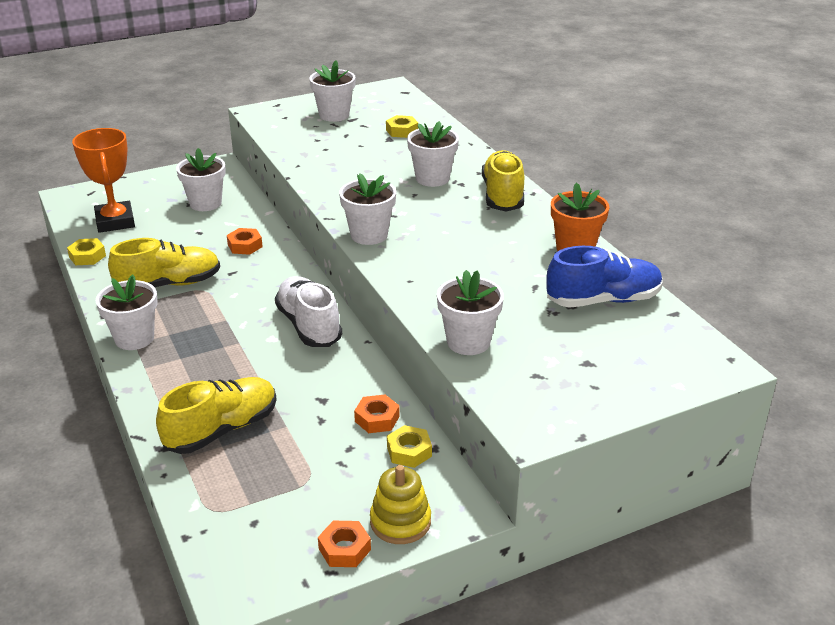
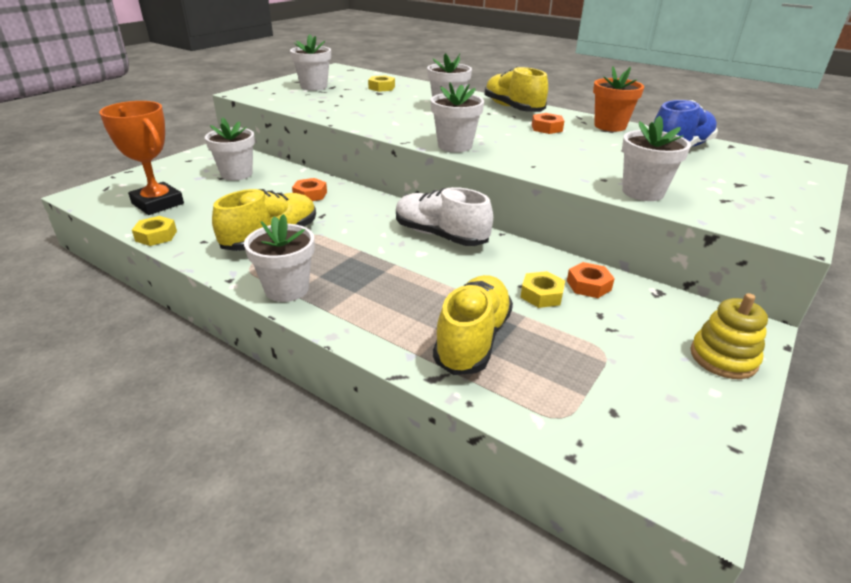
camera: 30 degrees left, 0 degrees up
orange nut [318,521,371,567] -> orange nut moved to [532,113,564,134]
yellow nut [387,425,432,468] -> yellow nut moved to [520,271,565,308]

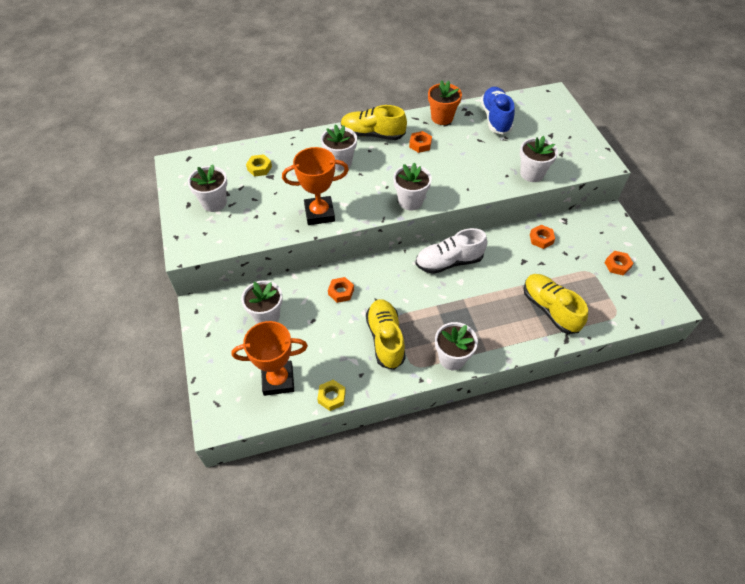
camera: 50 degrees left, 20 degrees up
yellow nut [520,271,565,308] -> none
yellow stacking toy [691,293,768,379] -> none
none -> orange trophy [282,147,349,225]
none -> orange nut [604,251,634,276]

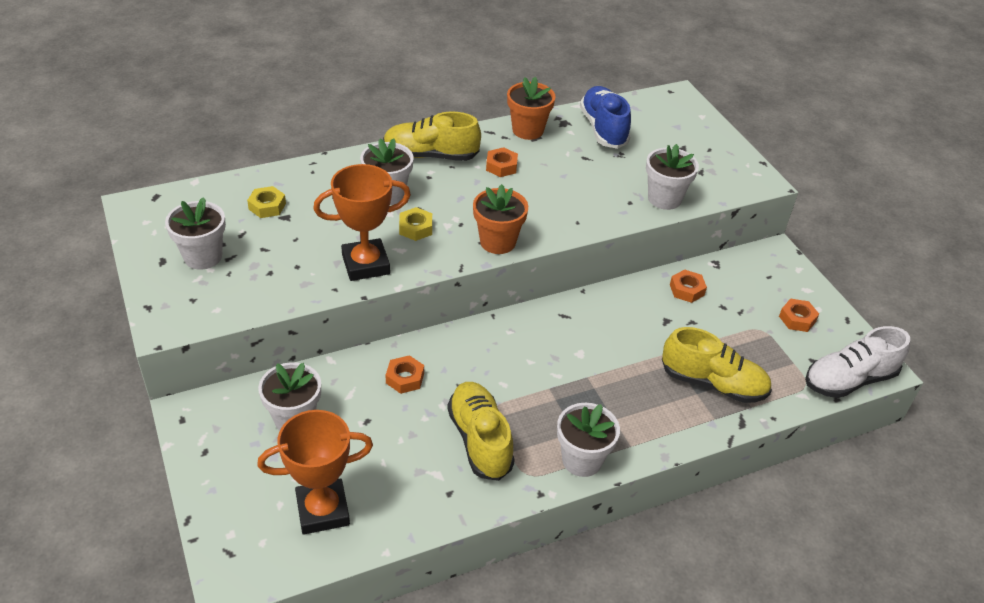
camera: 10 degrees left, 10 degrees down
yellow nut [317,380,346,411] -> yellow nut moved to [399,207,432,241]
white flower pot [393,162,432,210] -> orange flower pot [473,184,528,254]
white shoe [415,228,487,274] -> white shoe moved to [805,326,910,398]
yellow shoe [523,274,588,334] -> yellow shoe turned 150 degrees clockwise [662,327,772,403]

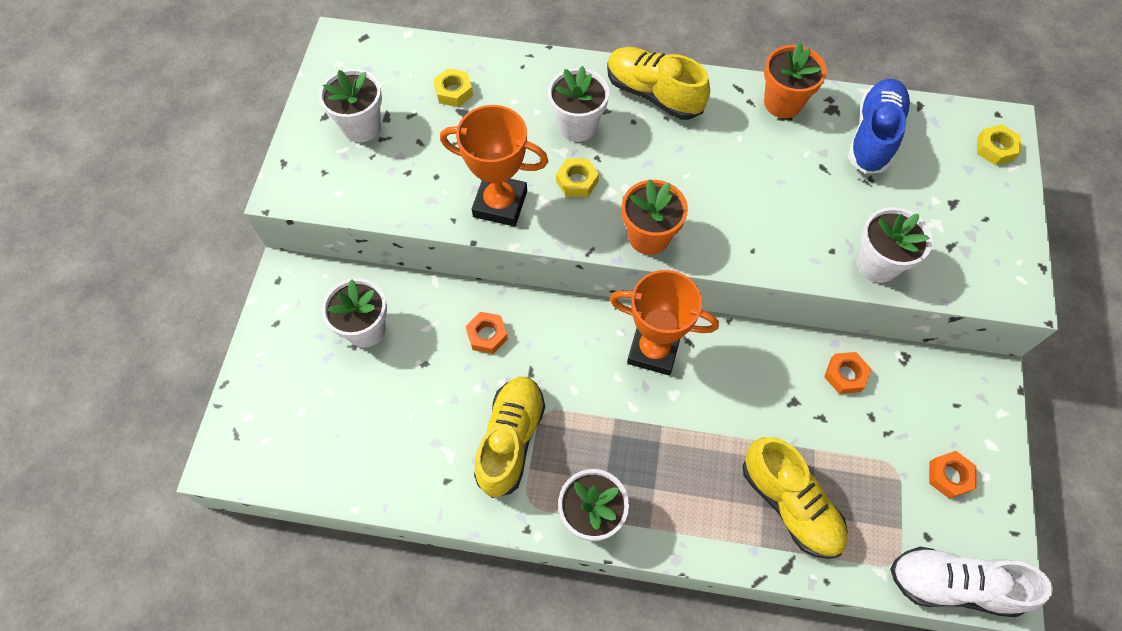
camera: 35 degrees right, 20 degrees up
orange trophy [257,410,373,535] -> orange trophy moved to [610,270,719,375]
orange nut [486,147,518,177] -> none
none -> yellow nut [977,124,1021,166]

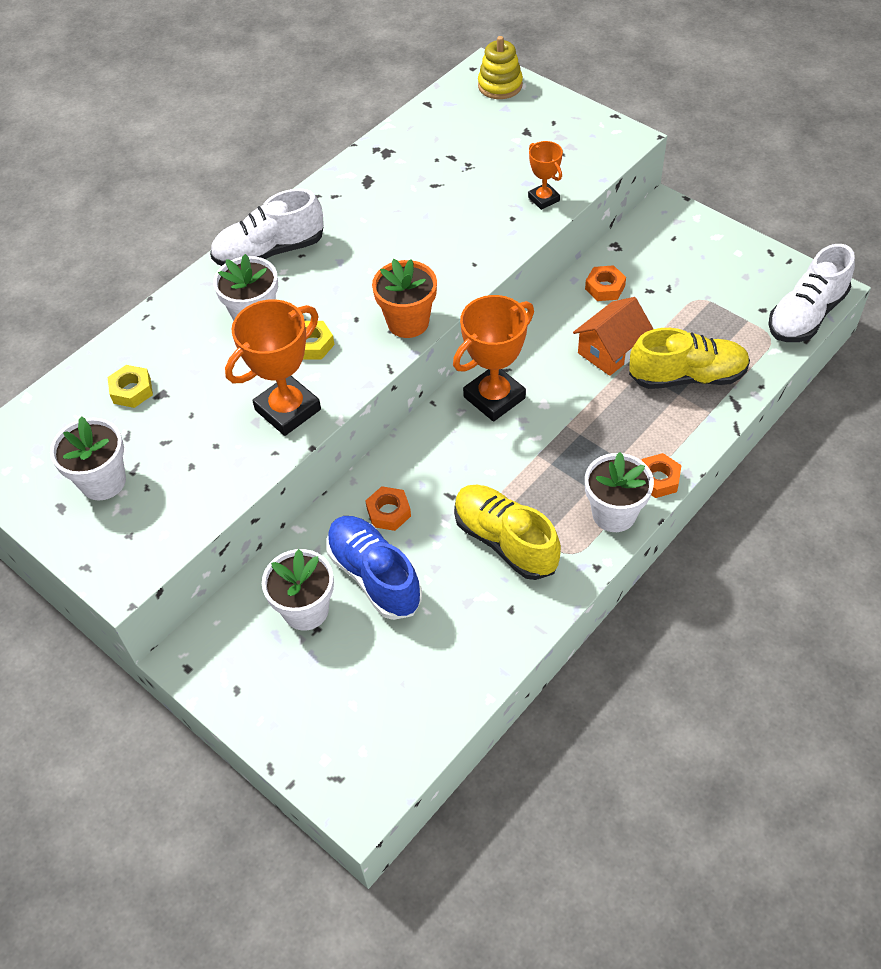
camera: 55 degrees left, 10 degrees down
yellow shoe [607,47,710,120] -> white shoe [210,188,324,266]
orange flower pot [764,42,827,118] -> none
blue shoe [848,79,911,174] -> blue shoe moved to [326,516,422,620]
white flower pot [856,207,933,283] -> orange trophy [528,141,563,210]
orange nut [929,451,977,499] -> orange nut moved to [641,453,681,498]
yellow nut [977,124,1021,166] -> yellow stacking toy [478,36,523,99]
none -> orange house [573,297,653,376]

